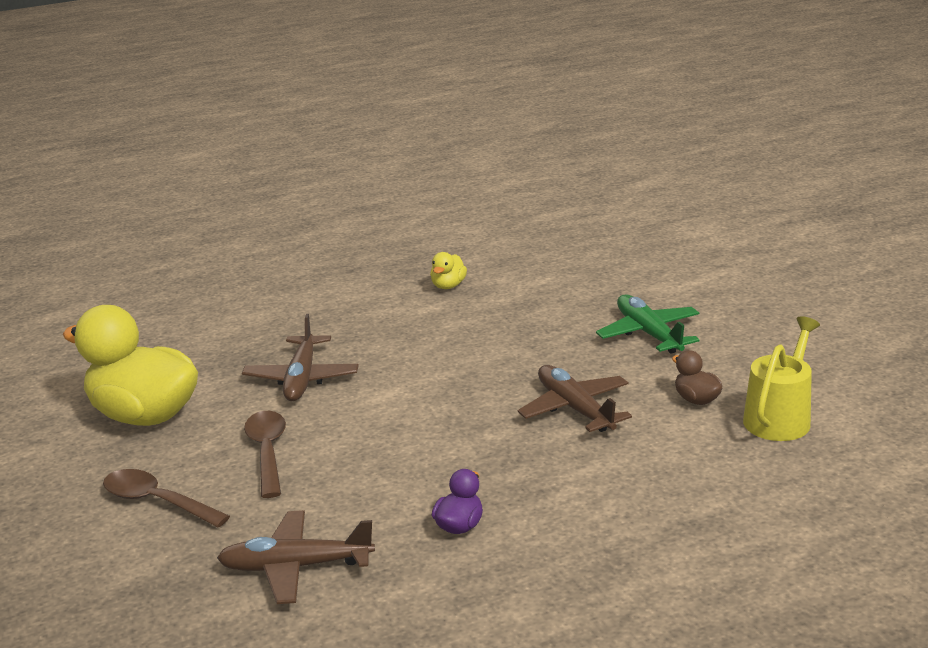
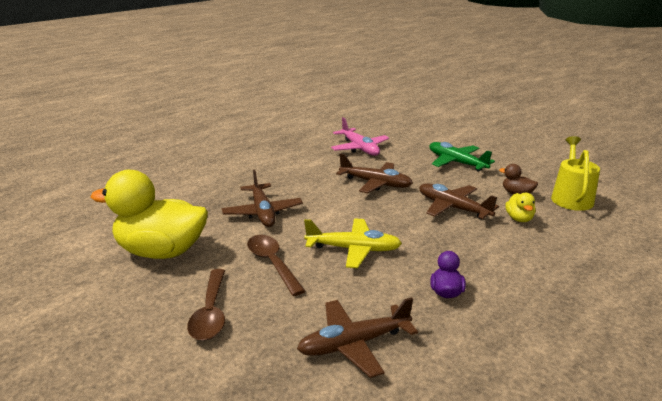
camera: 20 degrees left, 0 degrees up
brown spoon [103,469,230,528] -> brown spoon turned 105 degrees counterclockwise [187,269,225,341]
yellow duck [430,252,467,289] -> yellow duck moved to [505,193,536,222]
none -> yellow plane [304,218,402,268]
none -> pink plane [331,117,389,156]
none -> brown plane [336,153,413,193]

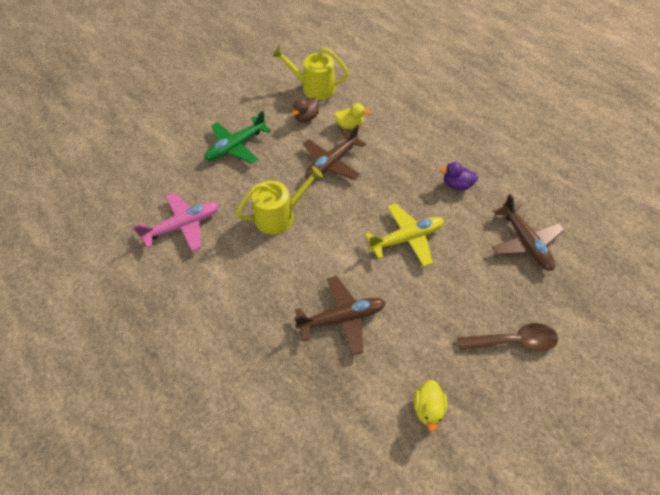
camera: 90 degrees left, 30 degrees up
yellow duck [91,170,208,259] -> yellow duck [414,380,447,432], size x0.42
brown spoon [247,235,305,296] -> none
yellow plane [304,218,402,268] -> yellow plane turned 60 degrees clockwise [365,203,444,267]
brown plane [336,153,413,193] -> yellow watering can [236,166,323,235]

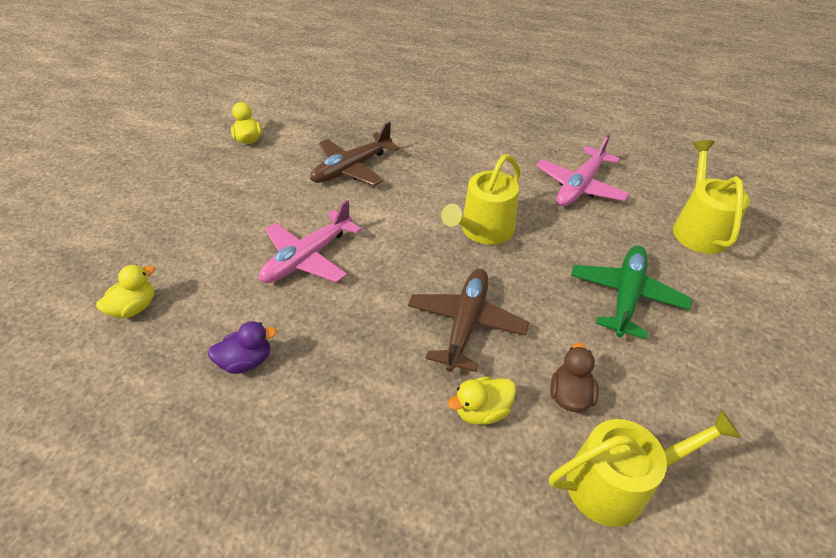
camera: 155 degrees right, 10 degrees down
yellow plane [365,203,444,267] -> pink plane [259,200,362,283]
brown spoon [457,323,558,351] -> none
brown plane [492,193,564,271] -> yellow duck [96,265,155,318]
none -> yellow watering can [673,140,750,254]

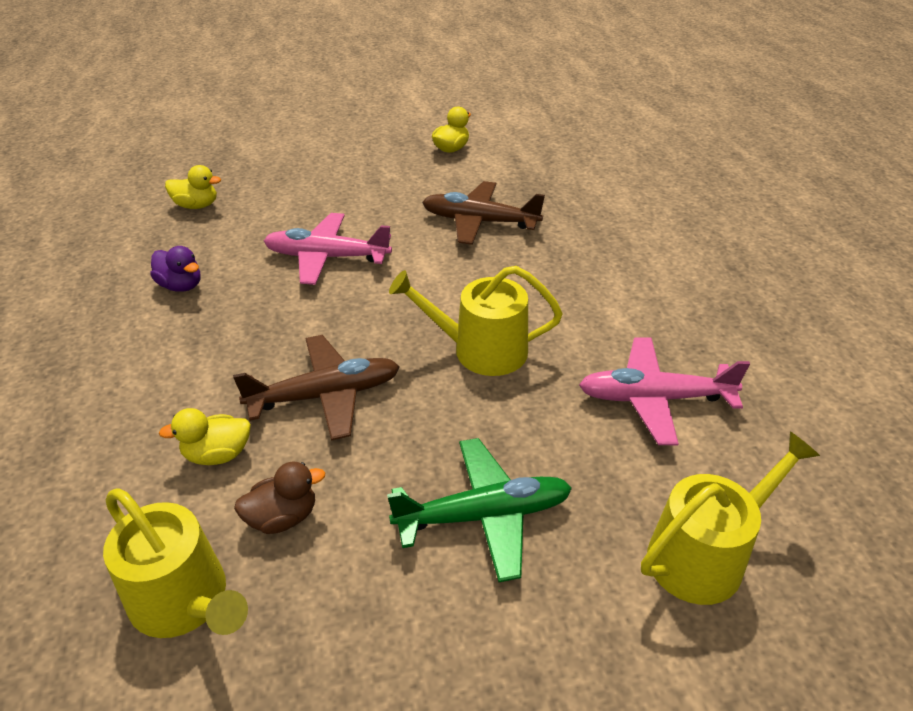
camera: 55 degrees right, 5 degrees down
yellow duck [448,376,516,425] -> yellow duck turned 45 degrees counterclockwise [159,408,251,465]

